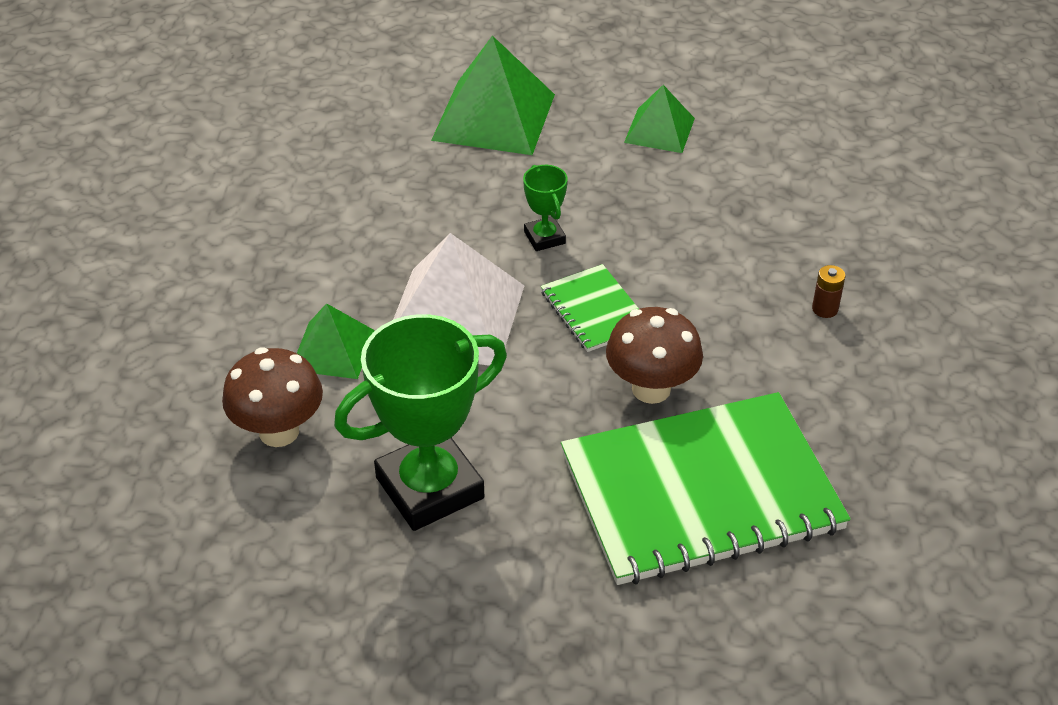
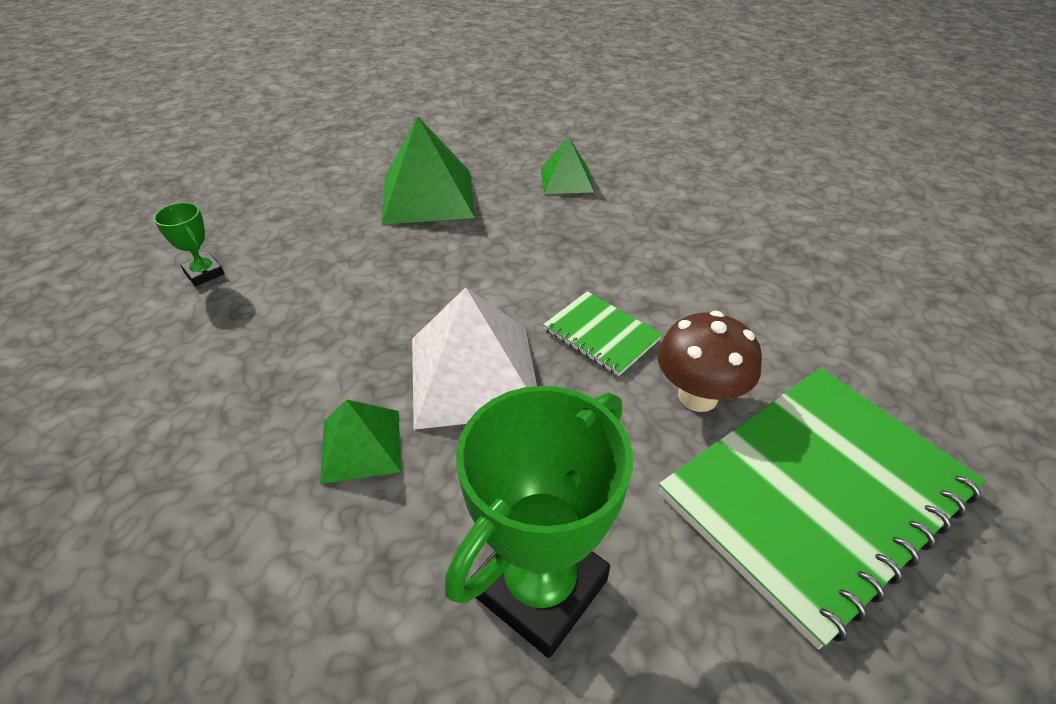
camera: 20 degrees left, 0 degrees up
brown mushroom [222,347,323,447] -> none
green trophy [523,165,568,251] -> green trophy moved to [154,202,224,286]
brown battery [812,265,845,318] -> none

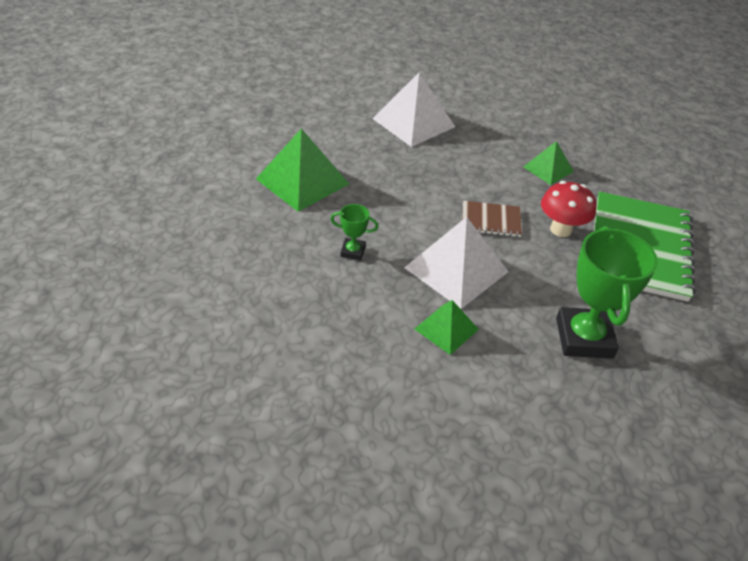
camera: 40 degrees left, 0 degrees up
green trophy [154,202,224,286] -> green trophy moved to [330,204,379,260]
green pyramid [540,137,594,194] -> green pyramid moved to [523,141,574,185]
green notebook [543,291,662,376] -> brown notebook [462,201,522,237]
brown mushroom [657,311,762,412] -> red mushroom [541,181,597,237]
none -> white pyramid [372,72,455,147]

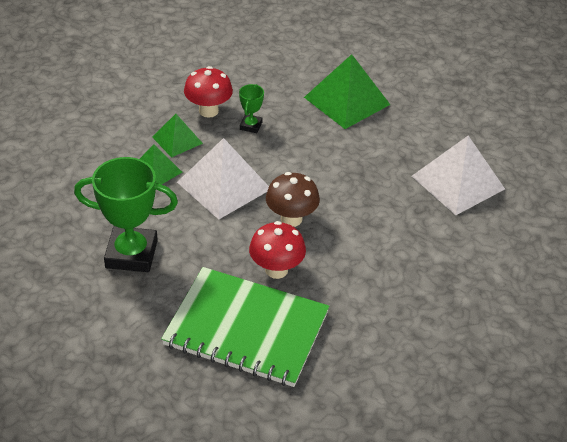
camera: 95 degrees right, 0 degrees up
brown notebook [462,201,522,237] -> brown mushroom [266,172,320,227]
green pyramid [523,141,574,185] -> green pyramid moved to [152,114,203,157]
none -> red mushroom [184,66,233,118]

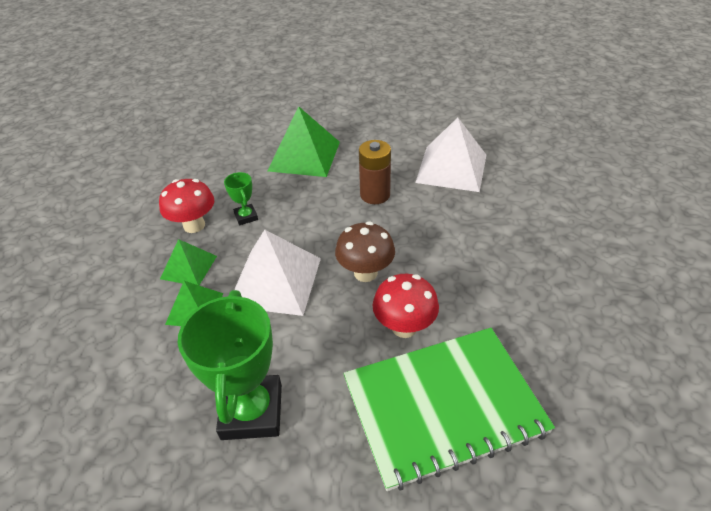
camera: 35 degrees left, 0 degrees up
green trophy [74,157,178,272] -> green trophy turned 60 degrees counterclockwise [178,290,282,440]
none -> brown battery [359,140,391,204]

